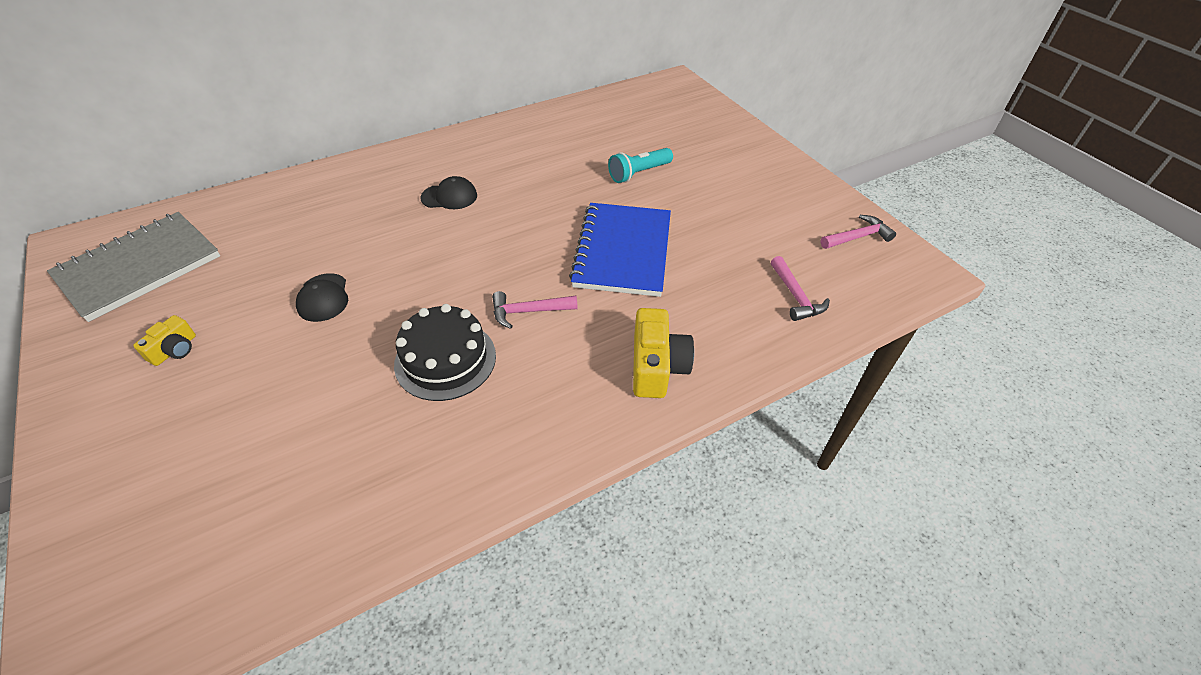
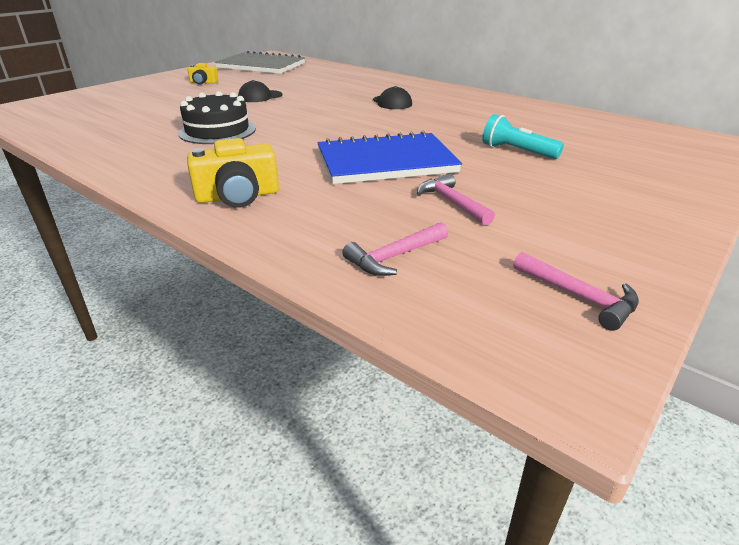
camera: 70 degrees right, 15 degrees down
pink hammer [492,291,578,329] -> pink hammer moved to [417,173,495,225]

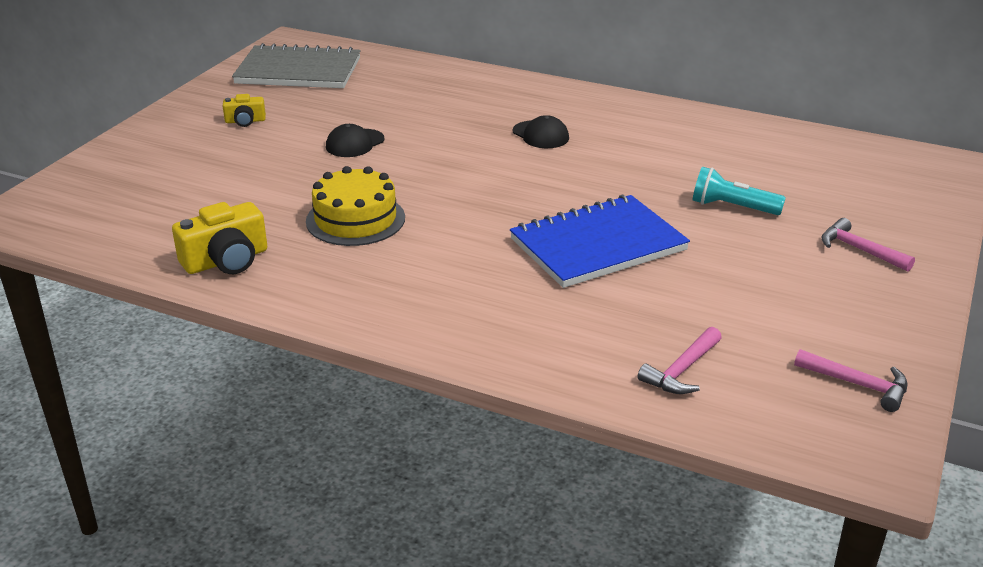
camera: 15 degrees left, 0 degrees up
black cake [178,91,256,144] -> yellow cake [306,166,405,246]
yellow camera [187,138,279,208] -> yellow camera moved to [172,202,267,274]
pink hammer [417,173,495,225] -> pink hammer moved to [821,218,915,272]

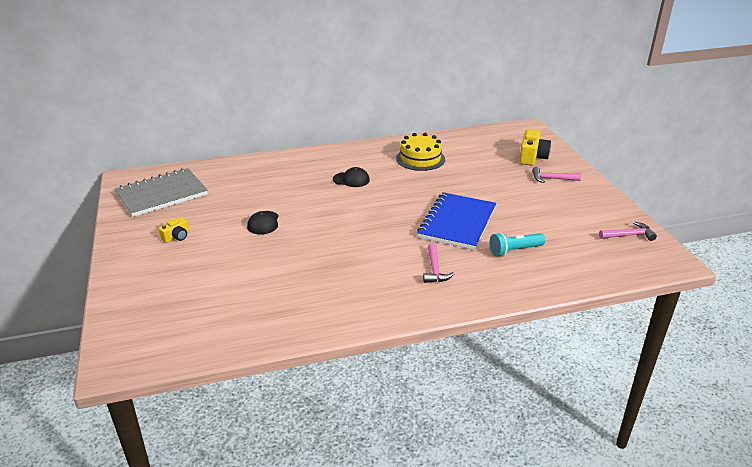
camera: 40 degrees left, 0 degrees up
yellow camera [172,202,267,274] -> yellow camera moved to [519,129,551,166]
yellow cake [306,166,405,246] -> yellow cake moved to [396,133,445,171]
pink hammer [637,327,722,394] -> pink hammer moved to [423,243,454,283]
turquoise flashlight [693,167,786,215] -> turquoise flashlight moved to [489,233,545,257]

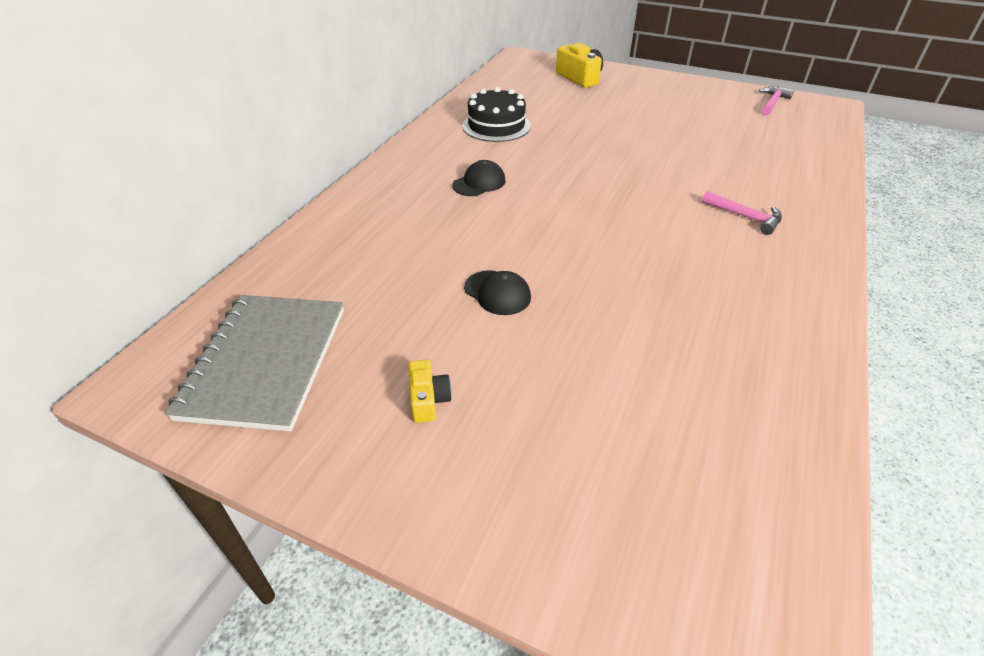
camera: 50 degrees left, 10 degrees up
yellow cake [396,133,445,171] -> black cake [462,87,531,142]
blue notebook [417,192,496,250] -> none
turquoise flashlight [489,233,545,257] -> none
pink hammer [532,167,581,183] -> none

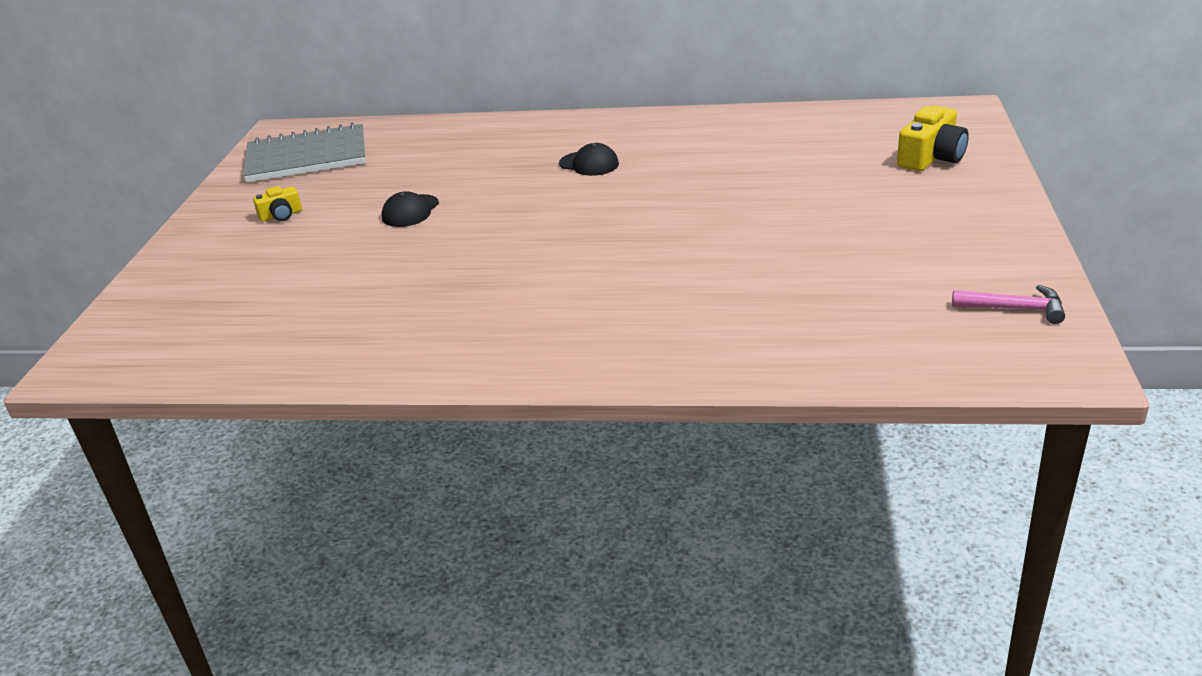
camera: 75 degrees right, 10 degrees down
black cake [462,87,531,142] -> none
pink hammer [702,191,782,235] -> none

